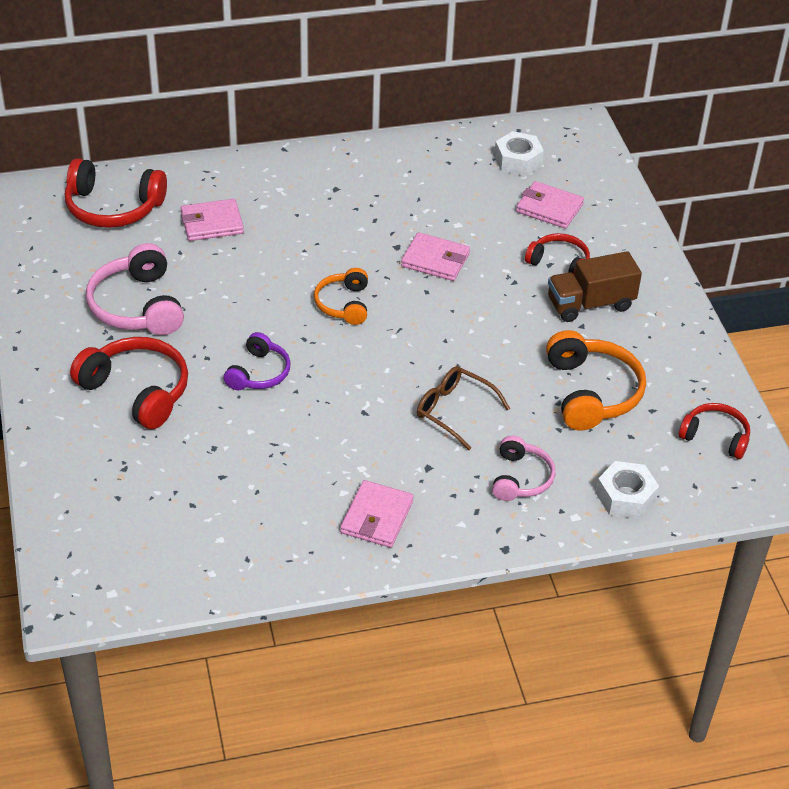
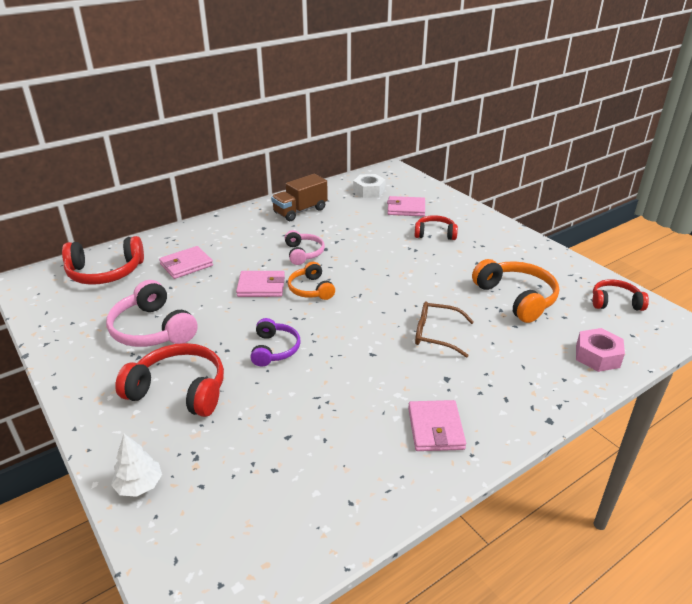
camera: 20 degrees left, 10 degrees down
pink wallet [401,232,470,281] -> pink wallet moved to [236,271,285,297]
pink headphones [492,435,555,501] -> pink headphones moved to [285,230,325,265]
brown truck [548,251,642,322] -> brown truck moved to [271,174,328,221]
white nut [596,461,659,519] -> pink nut [576,328,625,372]
none -> white tree [111,434,162,497]

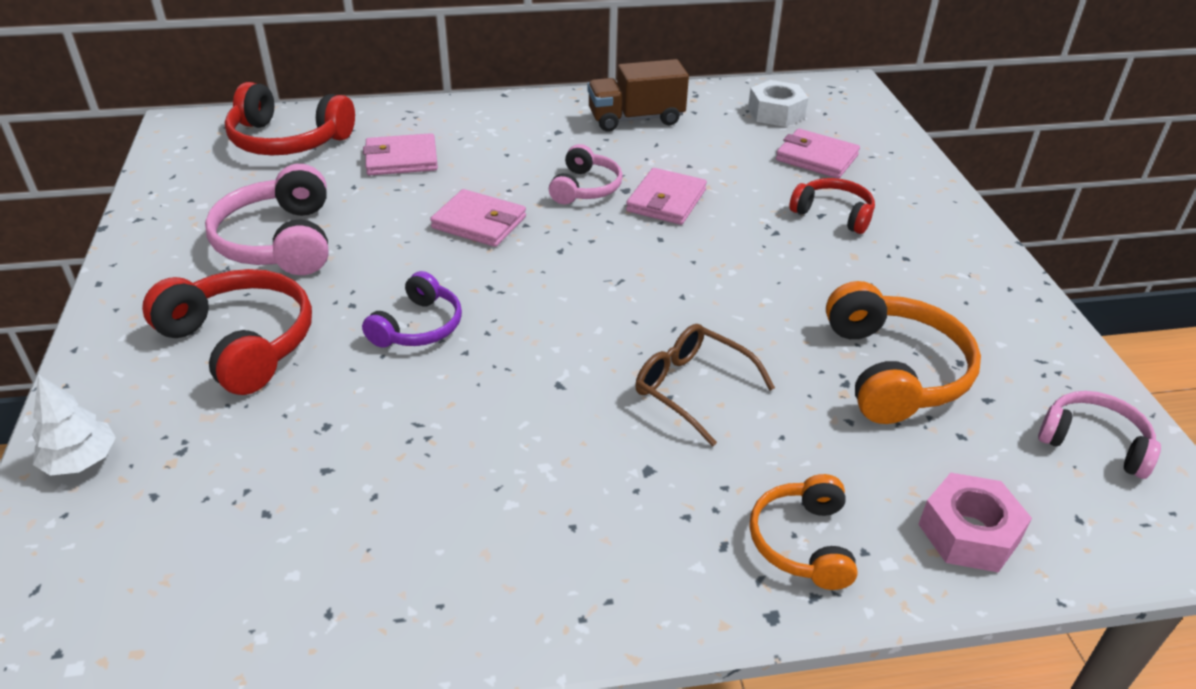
camera: 25 degrees right, 5 degrees up
orange headphones [288,262,335,300] -> orange headphones moved to [749,474,858,590]
pink wallet [408,400,466,451] -> pink wallet moved to [626,168,707,225]
red headphones [593,279,649,311] -> pink headphones [1038,391,1161,479]

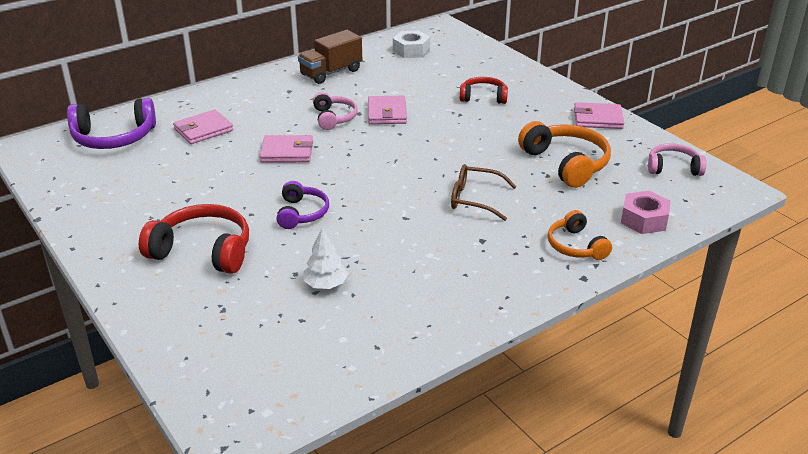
camera: 25 degrees left, 5 degrees down
white tree [32,374,116,476] -> white tree moved to [303,228,348,289]
pink headphones [205,164,329,275] -> none
red headphones [225,82,355,155] -> purple headphones [67,98,156,149]
pink wallet [776,129,860,179] -> pink wallet moved to [574,102,624,129]

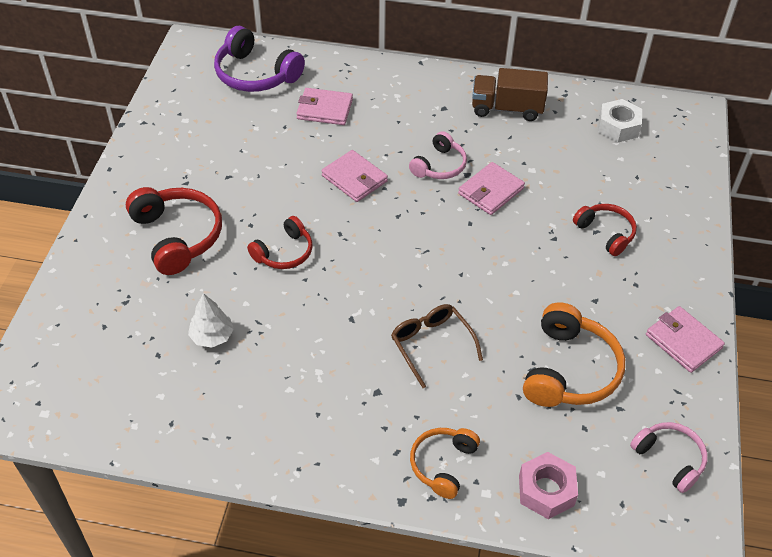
camera: 45 degrees right, 15 degrees up
purple headphones [277,181,329,229] -> red headphones [247,216,313,269]

